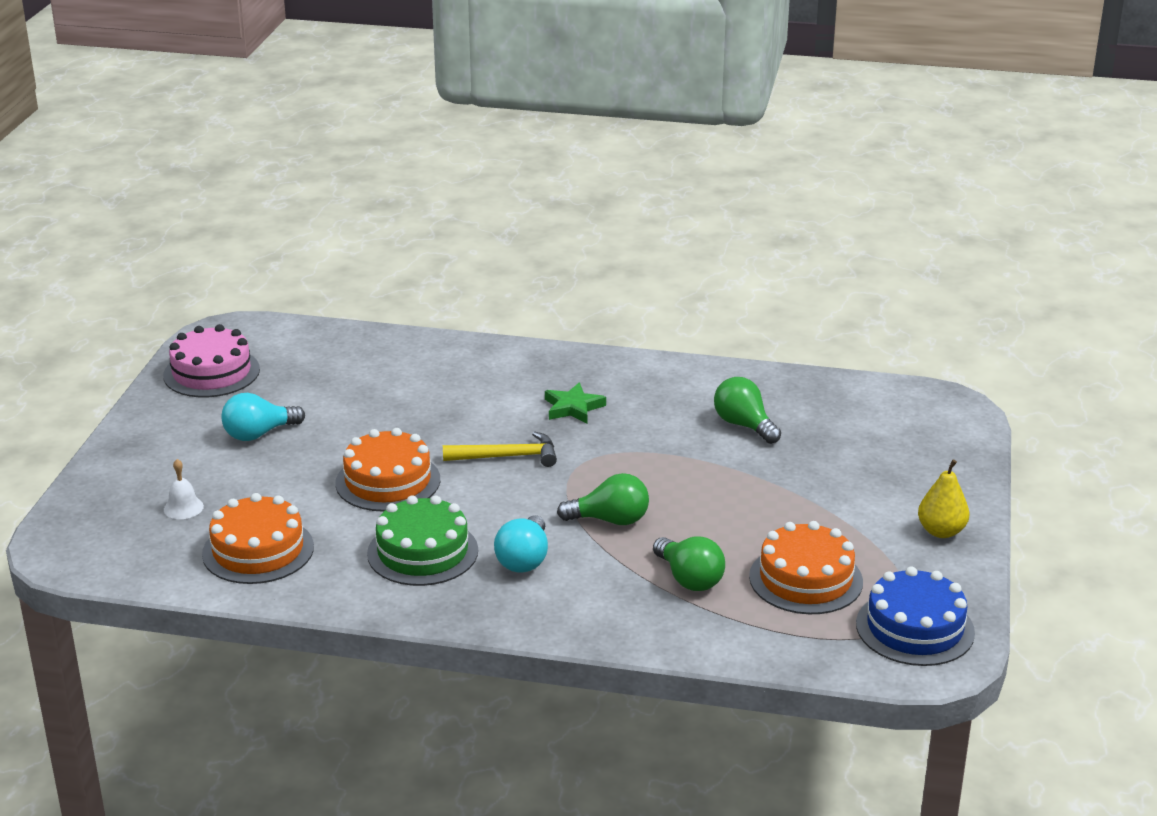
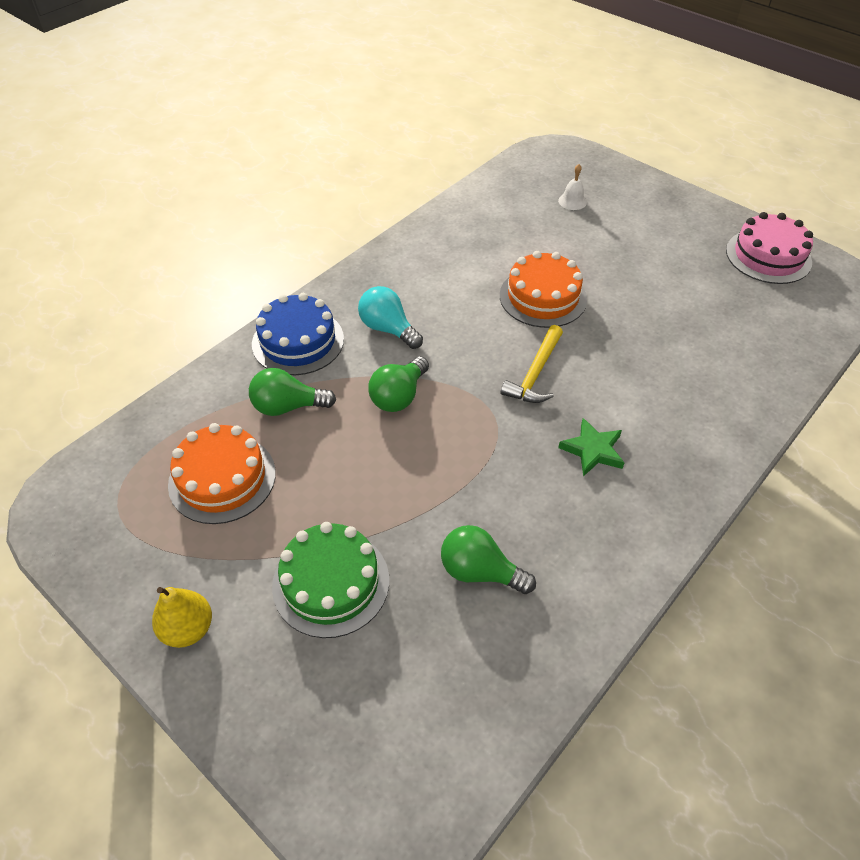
camera: 120 degrees right, 20 degrees up
orange cake [202,493,314,584] -> none
turquoise light bulb [221,393,305,441] -> none
green cake [367,495,478,586] -> green cake moved to [272,522,389,638]
green light bulb [714,377,781,444] -> green light bulb turned 150 degrees counterclockwise [441,525,536,594]
blue cake [856,566,975,666] -> blue cake moved to [252,293,344,375]

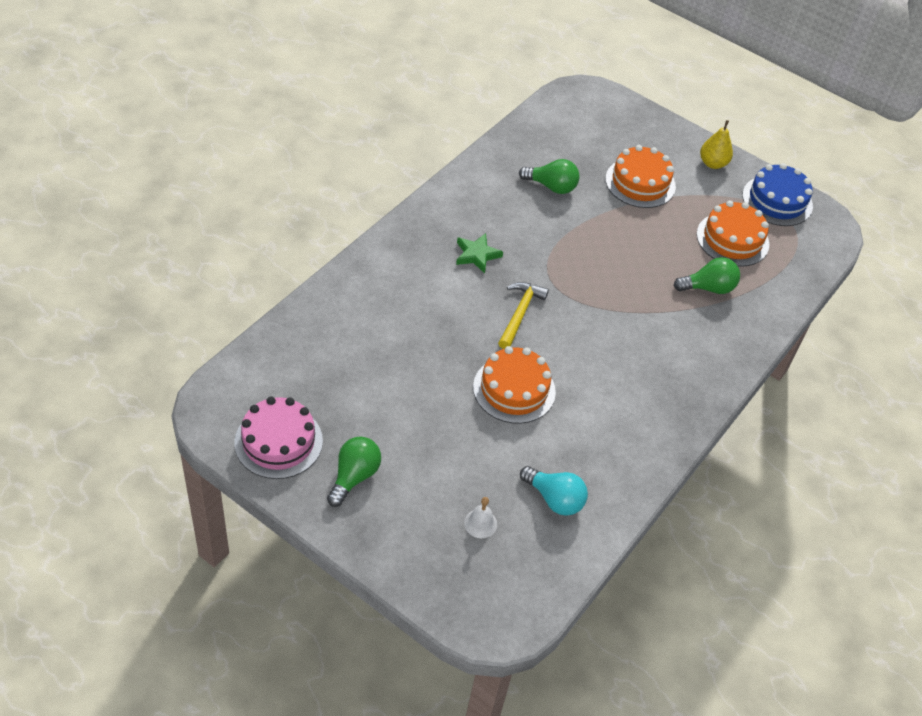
camera: 170 degrees right, 0 degrees up
blue cake [252,293,344,375] -> blue cake moved to [742,163,813,226]
green cake [272,522,389,638] -> orange cake [605,145,676,208]
turquoise light bulb [358,286,423,349] -> turquoise light bulb moved to [520,466,588,516]
green light bulb [368,356,429,412] -> green light bulb moved to [327,437,381,507]

